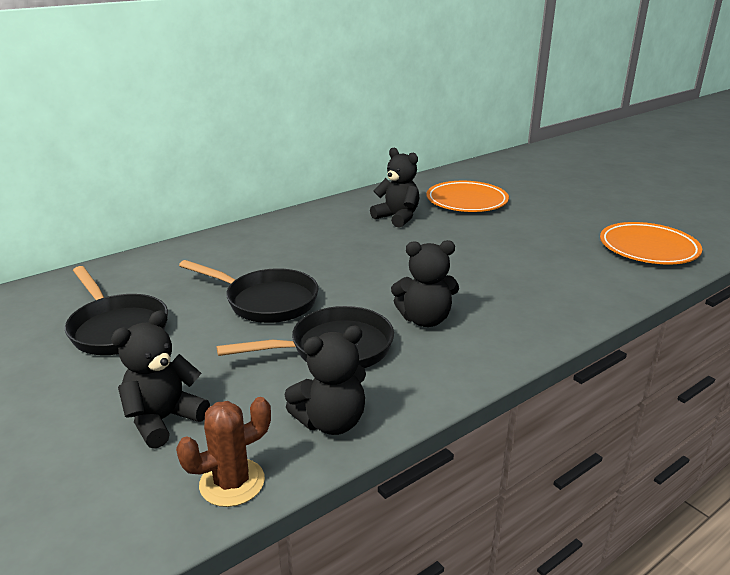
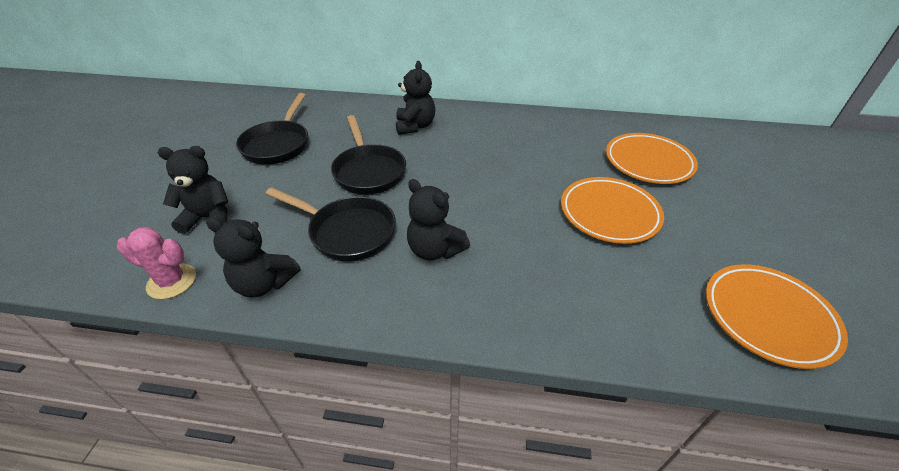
camera: 45 degrees right, 15 degrees up
brown cactus [176,397,271,507] -> pink cactus [117,227,196,299]
black teddy bear [370,148,419,228] -> black teddy bear moved to [396,61,435,135]
none -> orange plate [561,177,664,244]

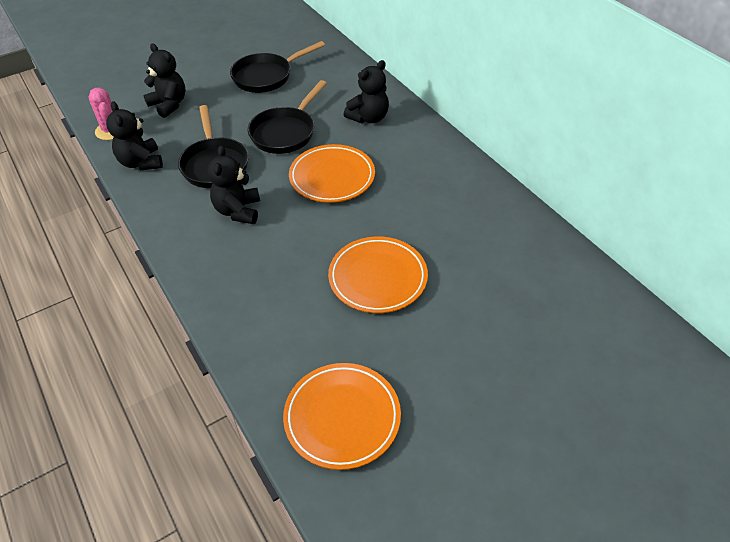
camera: 50 degrees right, 5 degrees up
orange plate [606,133,698,184] -> orange plate moved to [289,144,375,203]

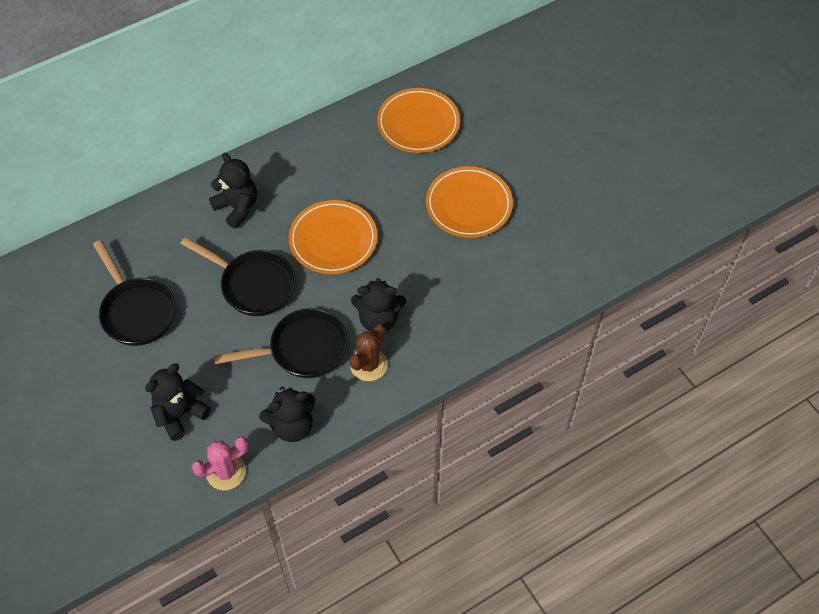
camera: 90 degrees left, 10 degrees up
orange plate [283,363,401,470] -> orange plate moved to [377,88,460,153]
none -> brown cactus [349,324,388,381]

